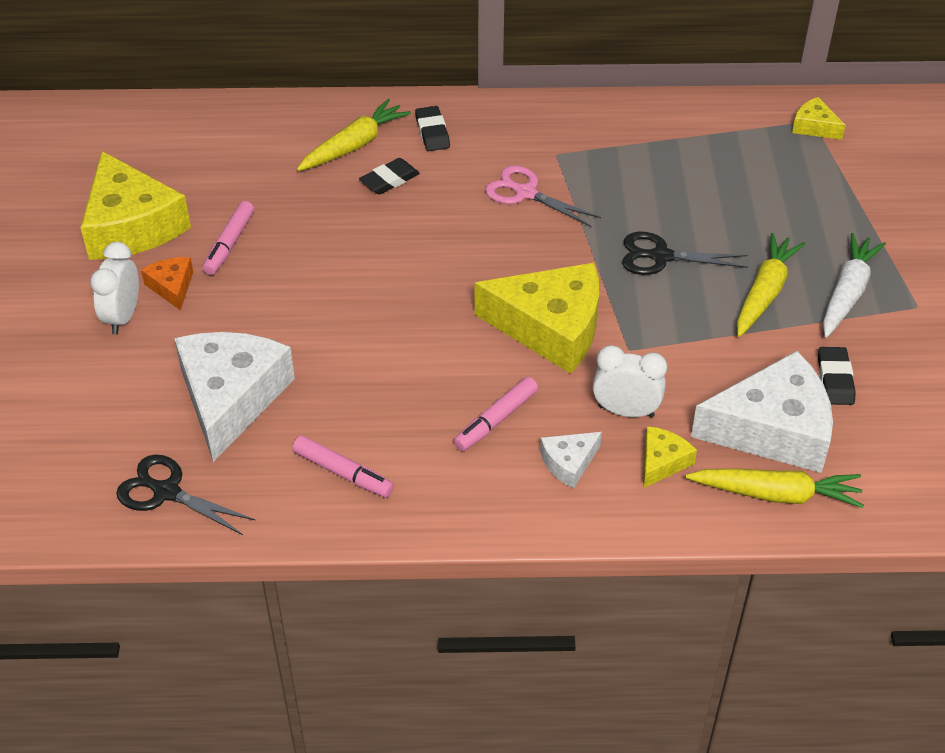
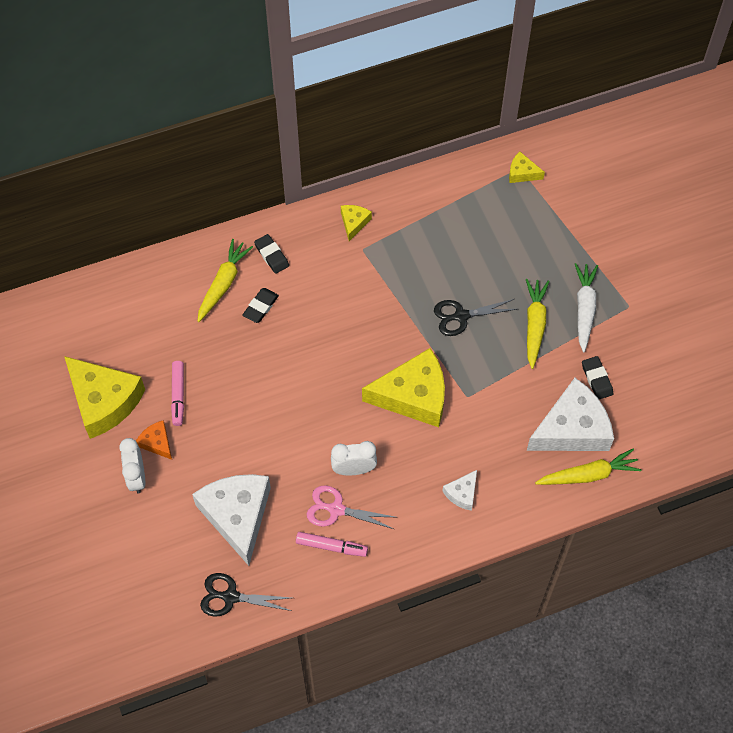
camera: 20 degrees left, 15 degrees up
pink marker [454,377,538,451] -> none
pink scissors [485,165,601,227] -> pink scissors moved to [307,485,395,529]
white clock [593,345,667,417] -> white clock moved to [331,441,377,476]
yellow cheese [643,426,697,488] -> yellow cheese moved to [341,205,372,241]

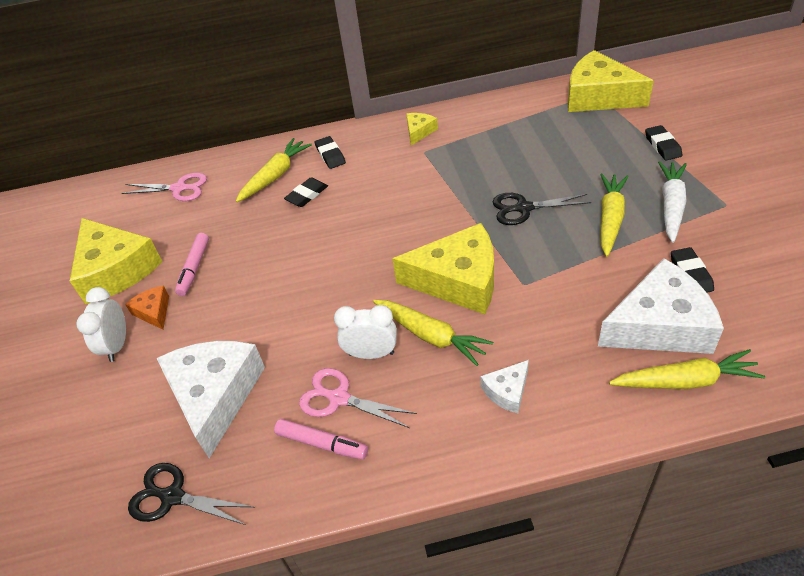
camera: 15 degrees right, 15 degrees down
yellow cheese [509,152,545,183] -> yellow cheese [568,50,654,112], size x2.17
none -> pink scissors [121,173,207,201]
none -> yellow carrot [373,300,493,366]
none -> black eraser [645,125,682,161]

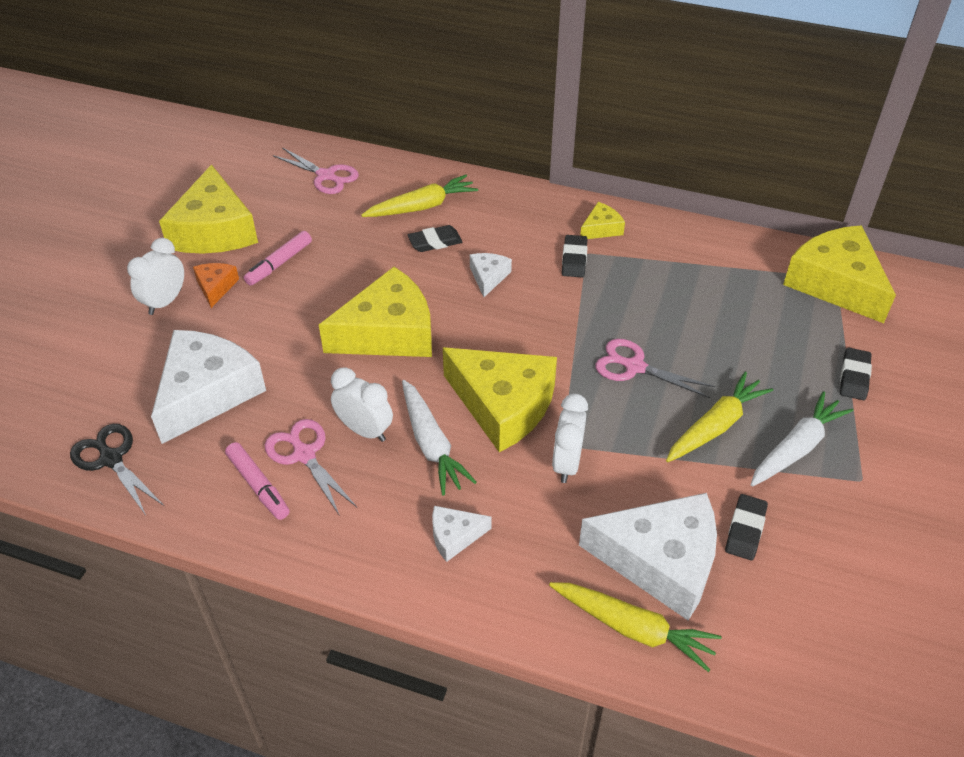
camera: 25 degrees right, 0 degrees up
black eraser [315,136,346,169] -> black eraser moved to [562,235,588,278]
yellow carrot [373,300,493,366] -> white carrot [402,380,477,496]
black scissors [493,193,591,225] -> pink scissors [595,339,715,398]
none -> yellow cheese [319,267,432,357]
none -> white cheese [470,253,512,297]
none -> white clock [552,394,588,483]

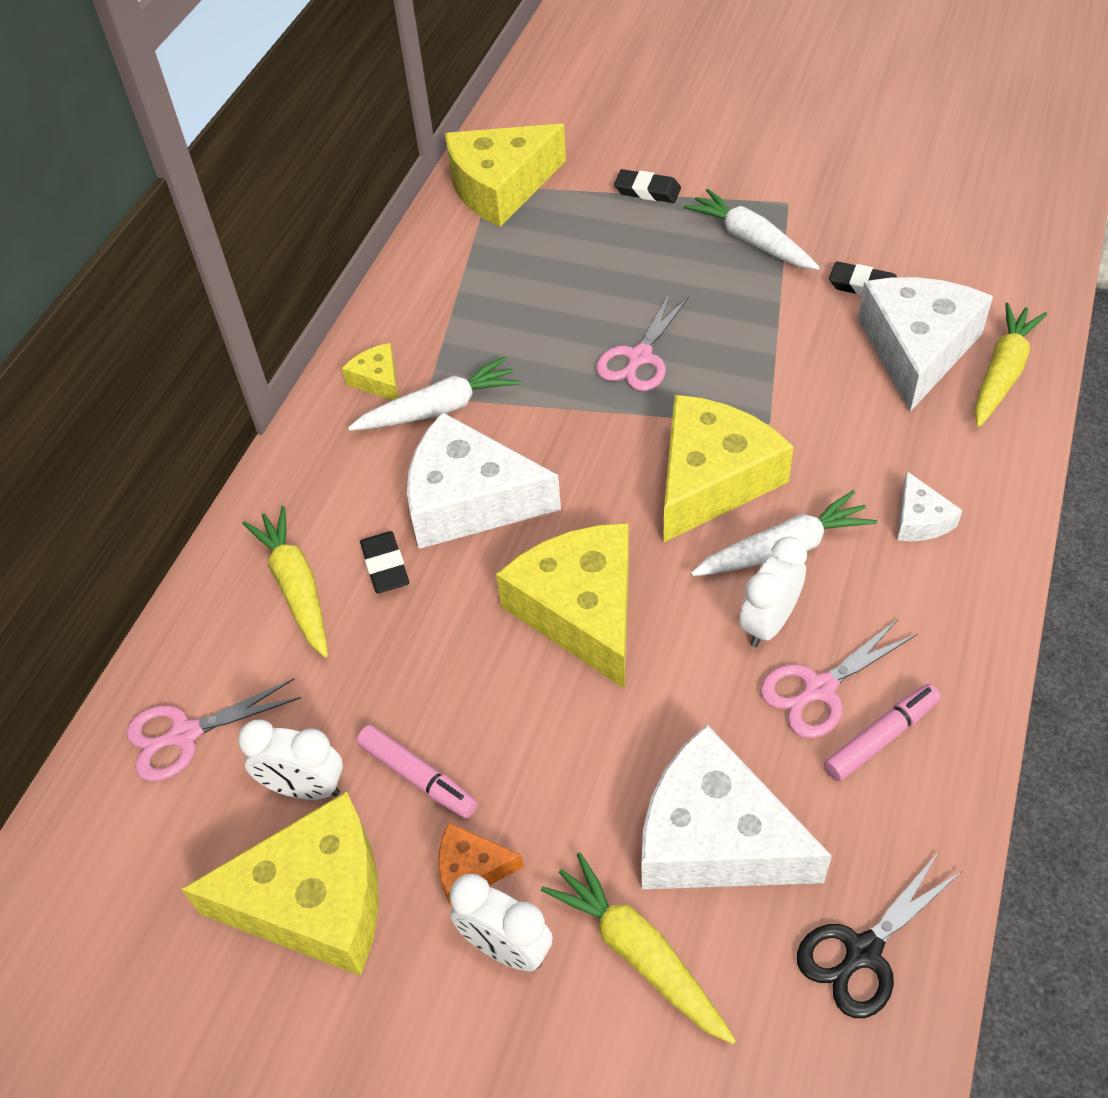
camera: 85 degrees left, 5 degrees up
pink scissors [273,147,359,194] -> pink scissors turned 150 degrees counterclockwise [126,678,301,781]
white cheese [470,253,512,297] -> white cheese [407,412,561,549], size x2.17
white clock [552,394,588,483] -> white clock moved to [238,720,343,800]
black eraser [562,235,588,278] -> white carrot [348,357,521,431]
yellow carrot [666,371,773,462] -> yellow carrot moved to [541,852,736,1044]

